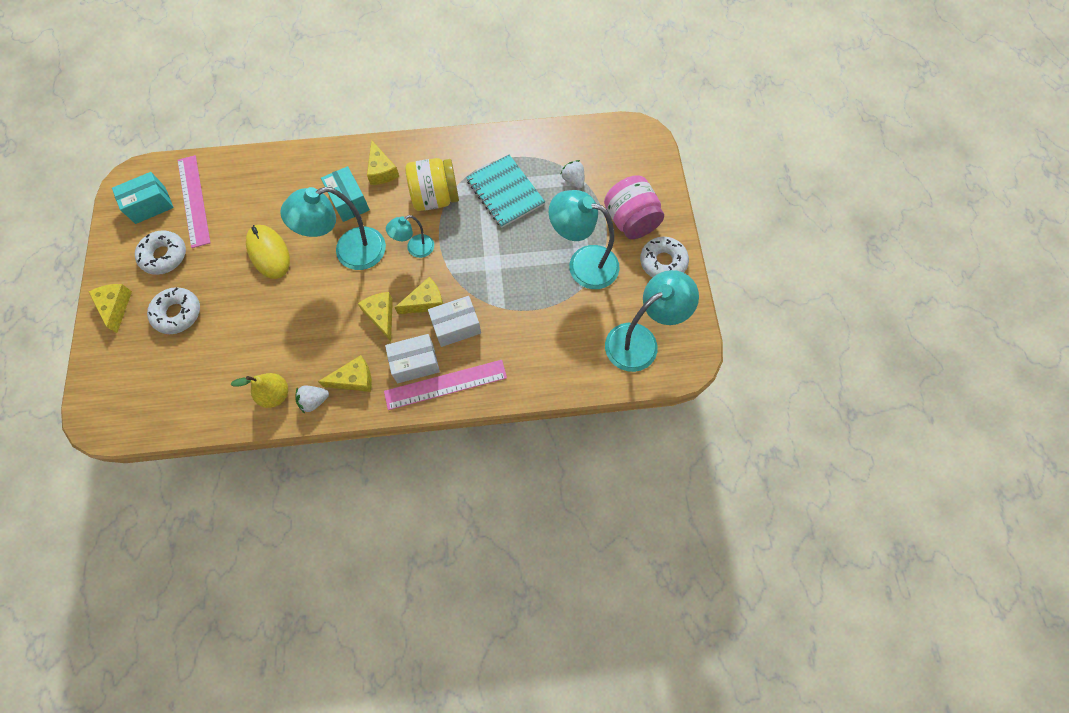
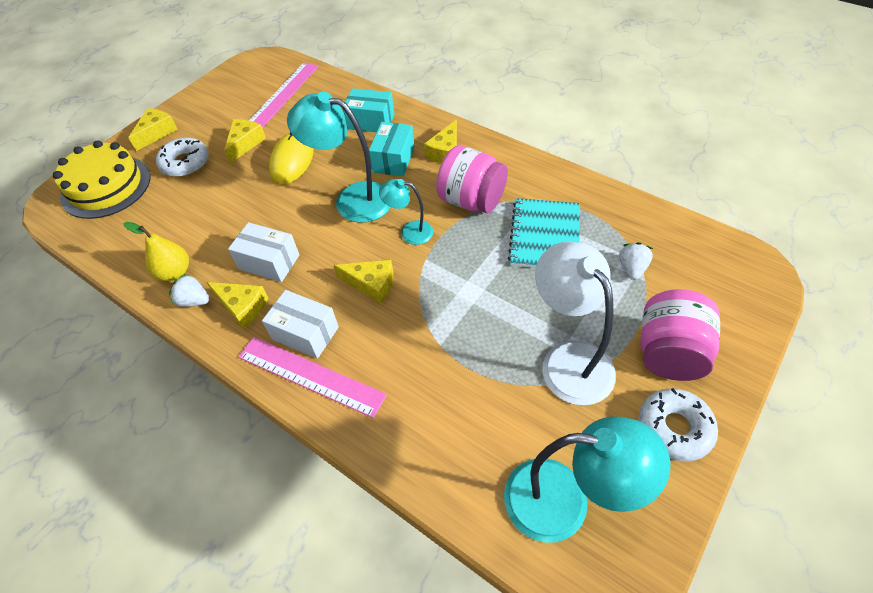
camera: 45 degrees right, 15 degrees down
turquoise box [112,172,174,224] -> turquoise box moved to [343,88,394,132]
white donut [135,230,186,275] -> none
yellow cheese [358,292,393,341] -> yellow cheese moved to [224,119,266,164]
yellow jar [406,158,459,211] -> pink jar [436,146,508,213]
white box [428,296,481,347] -> white box moved to [228,222,299,282]
turquoise lamp [549,190,620,289] -> white lamp [535,242,616,405]
none -> yellow cake [53,140,150,219]

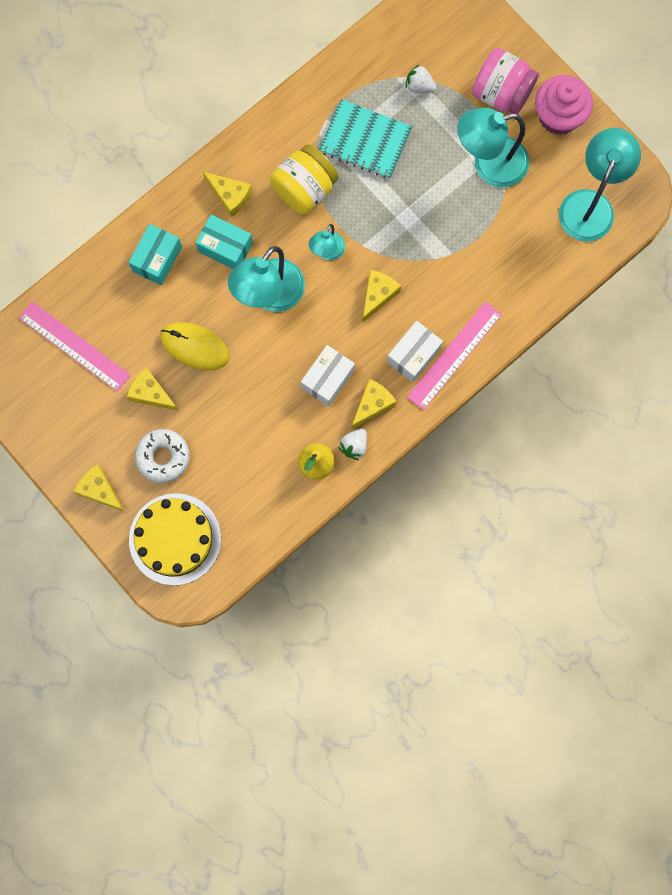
camera: 80 degrees left, 25 degrees up
pink jar [436,146,508,213] -> yellow jar [270,144,339,215]
white lamp [535,242,616,405] -> turquoise lamp [457,108,529,187]
white donut [639,388,718,462] -> pink cupcake [535,75,593,135]

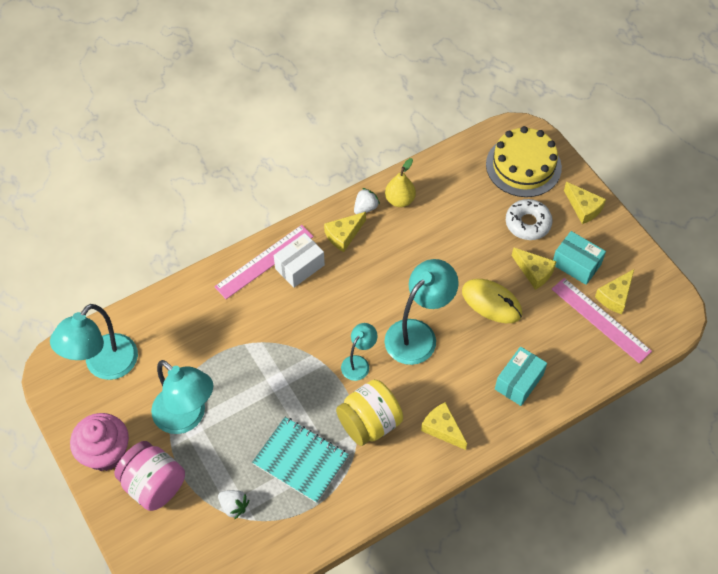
camera: 170 degrees left, 20 degrees down
turquoise box [195,215,253,269] -> turquoise box moved to [553,231,606,285]
white box [301,345,355,407] -> none
yellow cheese [362,270,401,323] -> yellow cheese moved to [595,269,634,314]
turquoise lamp [457,108,529,187] -> turquoise lamp turned 45 degrees clockwise [151,360,213,434]

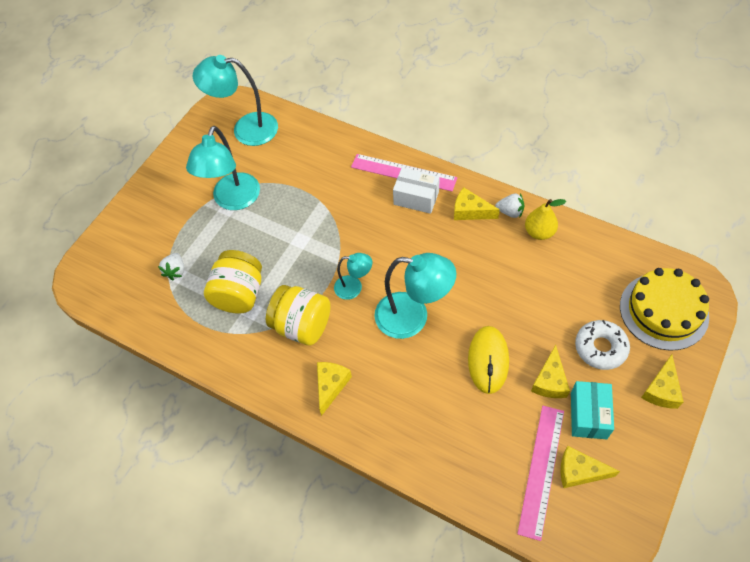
camera: 65 degrees right, 0 degrees up
pink cupcake [70,413,129,471] -> none
pink jar [114,441,185,511] -> none
turquoise notebook [252,417,349,503] -> yellow jar [204,250,262,314]
turquoise box [495,346,547,406] -> none

